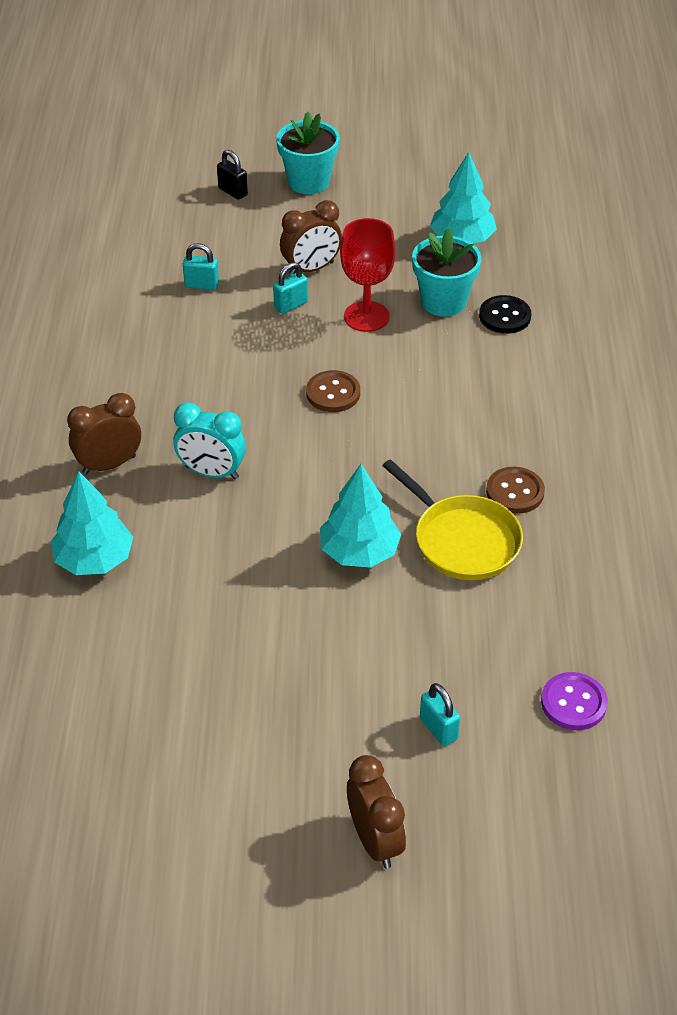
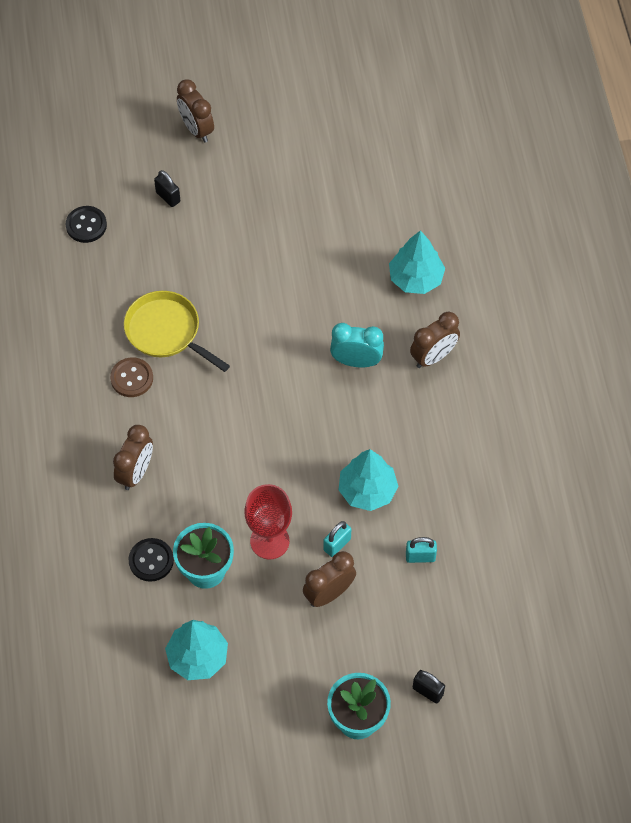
camera: 170 degrees right, 15 degrees up
brown button [306,370,360,412] -> none
turquoise tree [320,464,401,568] -> turquoise tree moved to [339,449,398,511]
turquoise padlock [420,683,460,746] -> black padlock [154,170,180,207]
purple button [541,672,607,730] -> black button [66,206,107,243]
none -> brown clock [113,425,153,490]

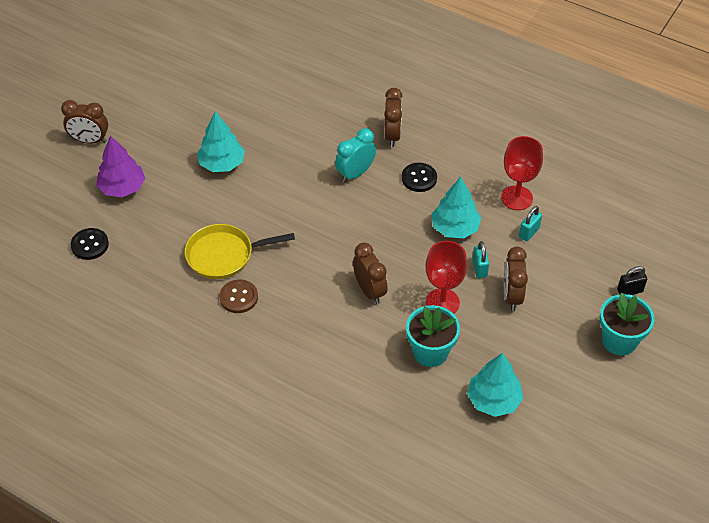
camera: 50 degrees left, 10 degrees down
brown clock [113,425,153,490] -> brown clock moved to [353,243,388,304]
black button [128,538,174,582] -> black button moved to [402,163,437,192]
black padlock [154,170,180,207] -> purple tree [96,136,145,197]
turquoise tree [389,230,445,294] -> turquoise tree moved to [197,111,245,172]
none -> red goblet [501,136,543,210]

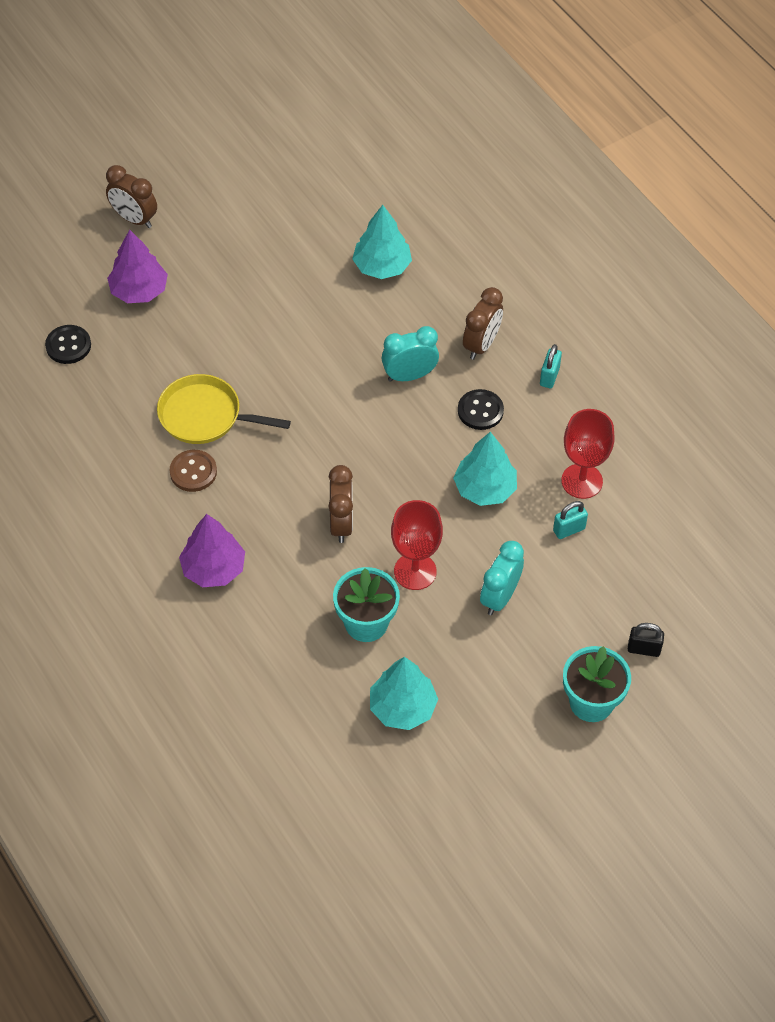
camera: 25 degrees right, 5 degrees up
turquoise tree [197,111,245,172] -> turquoise tree moved to [352,205,412,279]
turquoise padlock [472,241,489,278] -> turquoise padlock moved to [540,344,562,388]
brown clock [504,247,528,311] -> turquoise clock [480,541,524,615]
none -> purple tree [179,514,245,587]

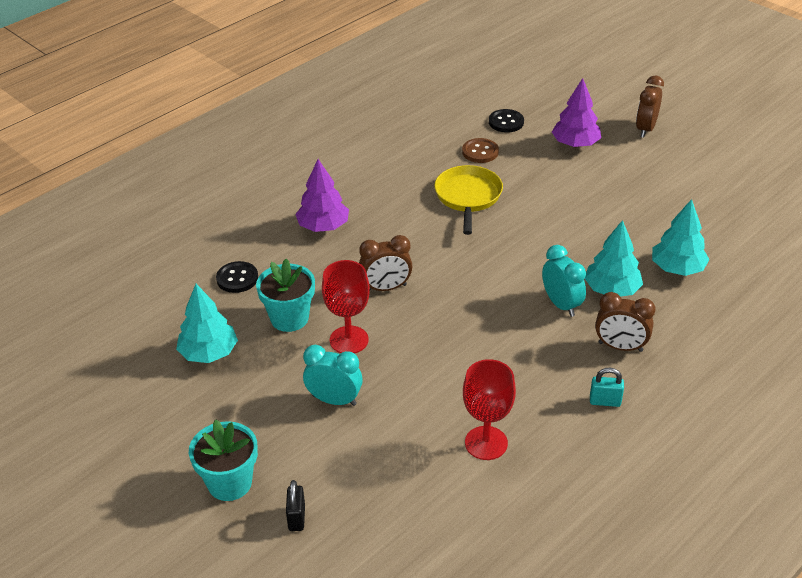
camera: 80 degrees right, 15 degrees down
brown button [169,450,217,492] -> brown button moved to [462,138,499,163]
turquoise tree [453,432,517,506] -> turquoise tree moved to [585,220,643,297]
black button [458,389,504,430] -> black button moved to [216,261,258,293]
turquoise padlock [553,501,588,539] -> none

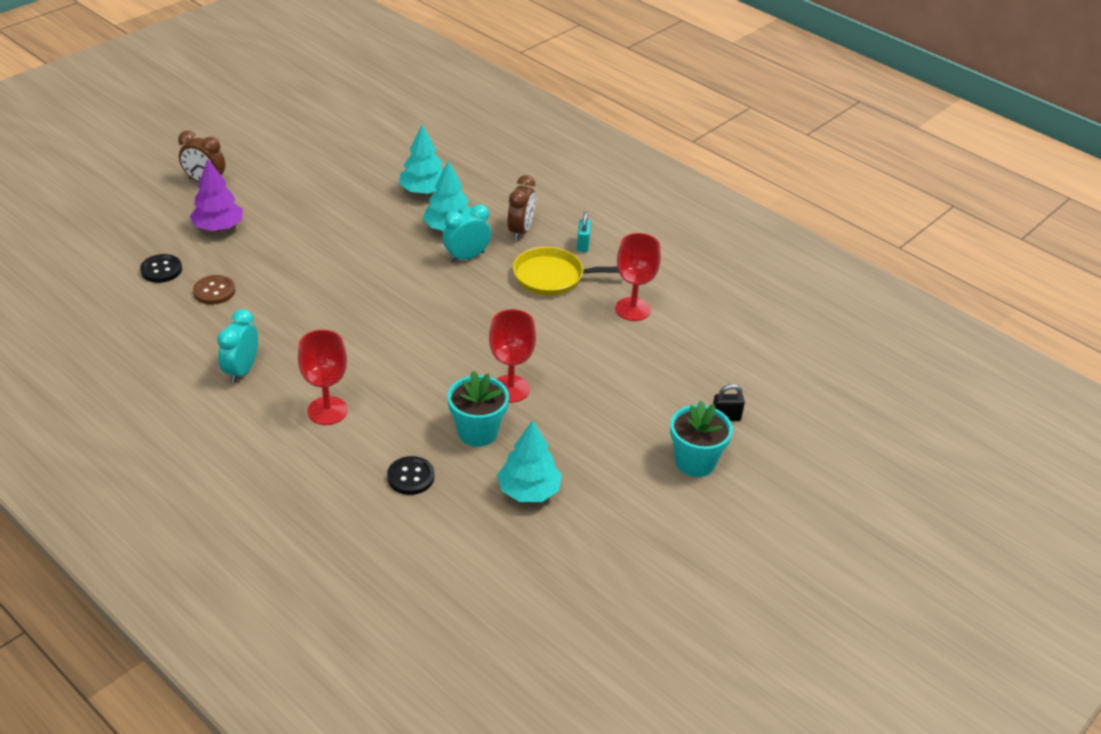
camera: 95 degrees left, 0 degrees up
purple tree [295,159,349,232] -> red goblet [298,330,348,425]
turquoise clock [303,345,363,406] -> turquoise clock moved to [217,309,258,384]
brown clock [359,235,412,291] -> none
yellow pan [434,165,503,235] -> yellow pan moved to [513,247,619,295]

